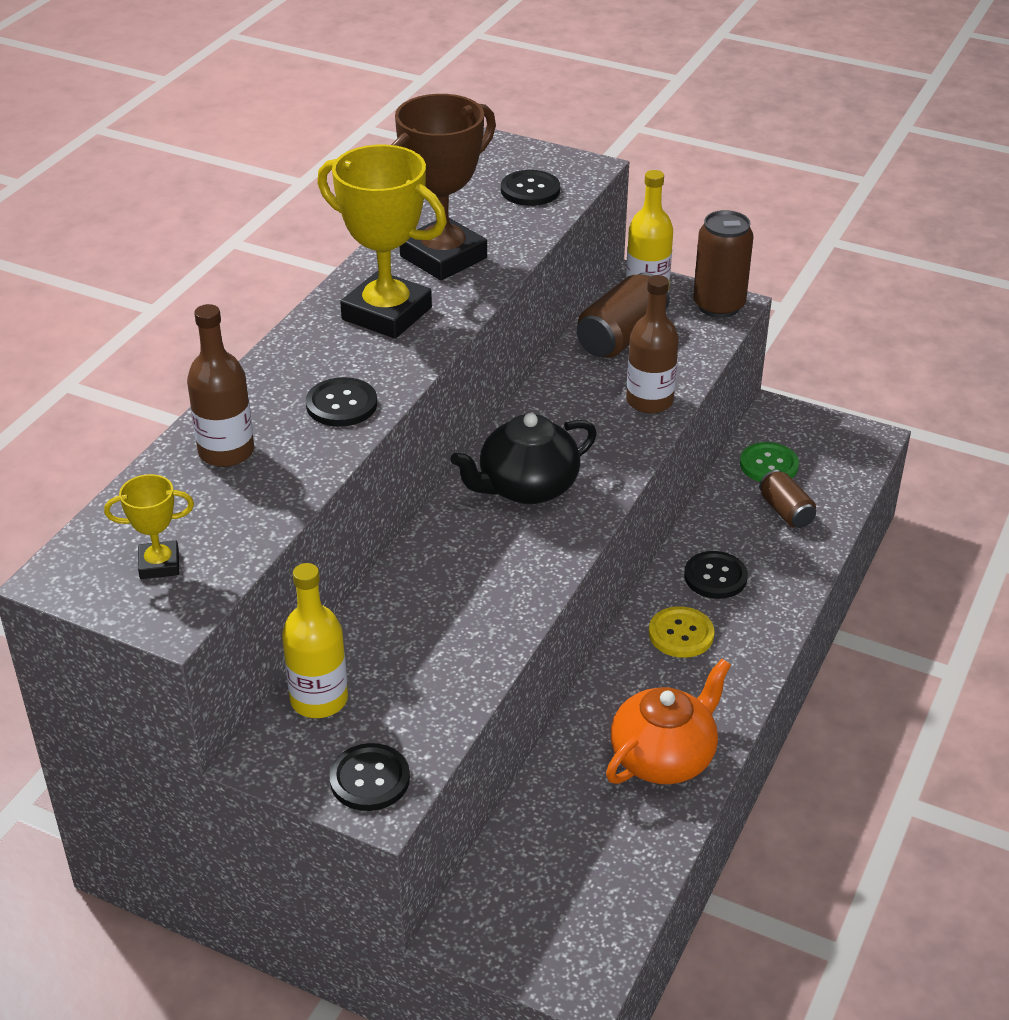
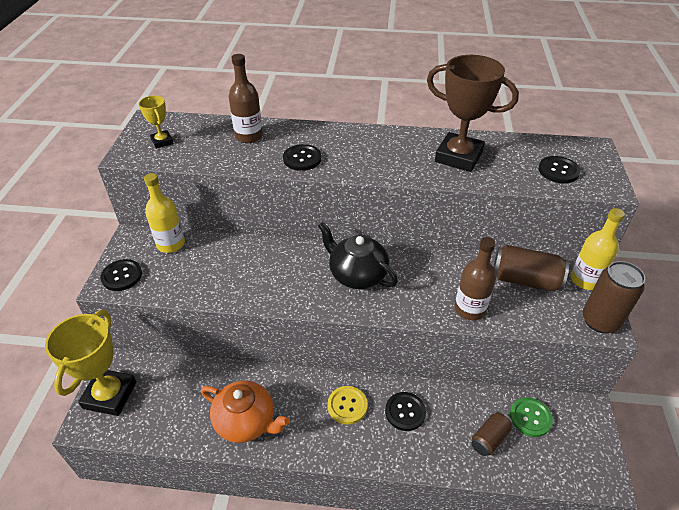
camera: 70 degrees right, 5 degrees up
yellow trophy [317,145,447,339] -> yellow trophy moved to [45,310,137,416]

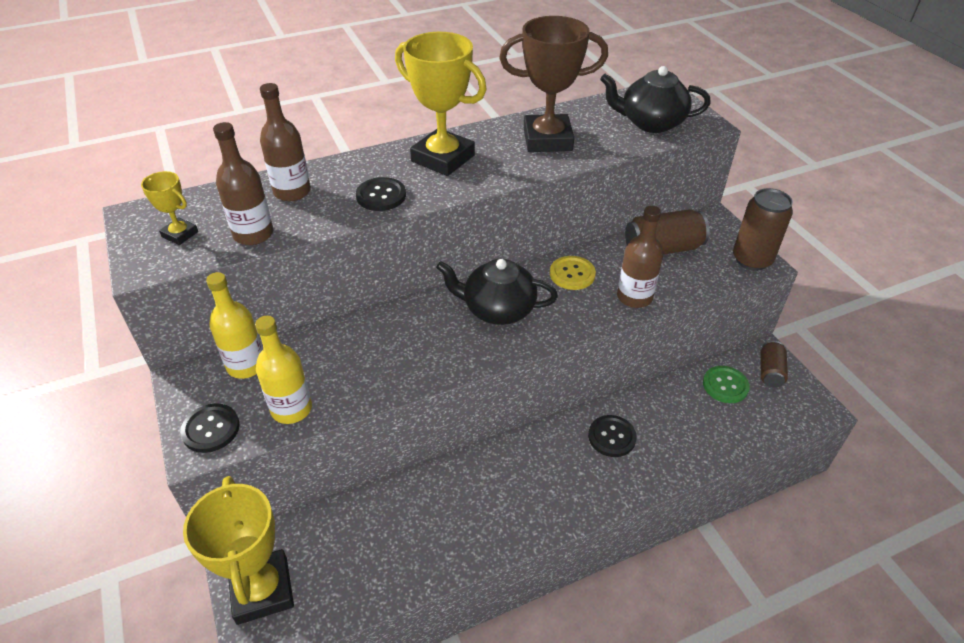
camera: 30 degrees left, 0 degrees up
orange teapot [201,381,290,443] -> none
yellow button [327,386,368,425] -> yellow button moved to [550,256,596,290]
brown can [472,411,513,456] -> brown can moved to [760,341,788,388]
black button [538,156,581,183] -> black teapot [600,66,711,133]
yellow bottle [570,208,625,290] -> yellow bottle moved to [255,316,312,424]
none -> brown bottle [213,122,273,245]
none -> yellow trophy [395,32,486,176]

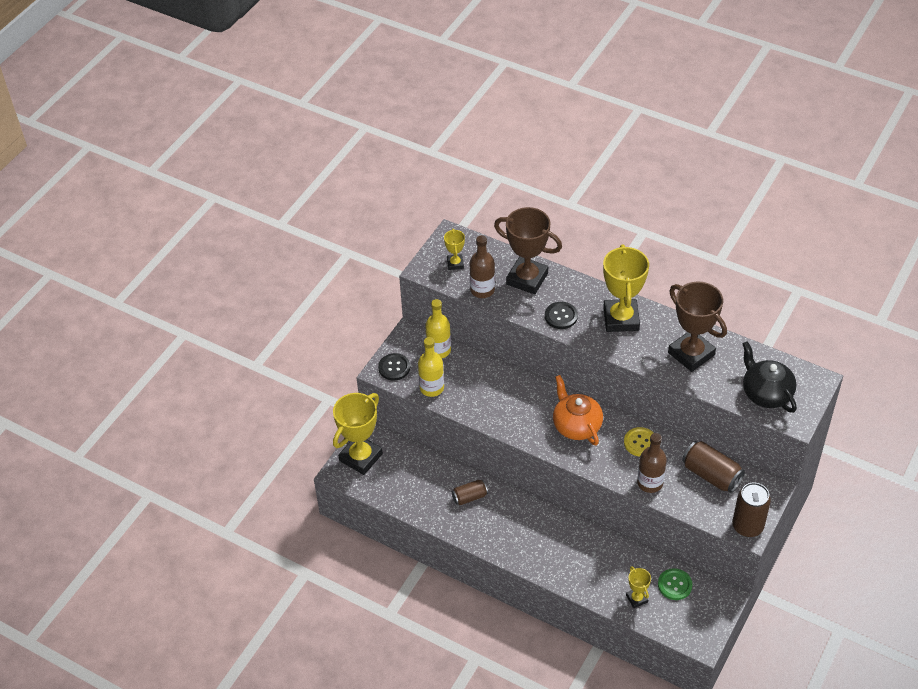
camera: 55 degrees right, 5 degrees up
brown bottle [260,83,311,201] -> brown trophy [494,207,562,294]
black teapot [436,259,558,325] -> orange teapot [553,375,603,445]
black button [588,415,637,457] -> none
brown can [760,341,788,388] -> brown can moved to [452,480,488,505]
none -> yellow trophy [626,566,651,608]

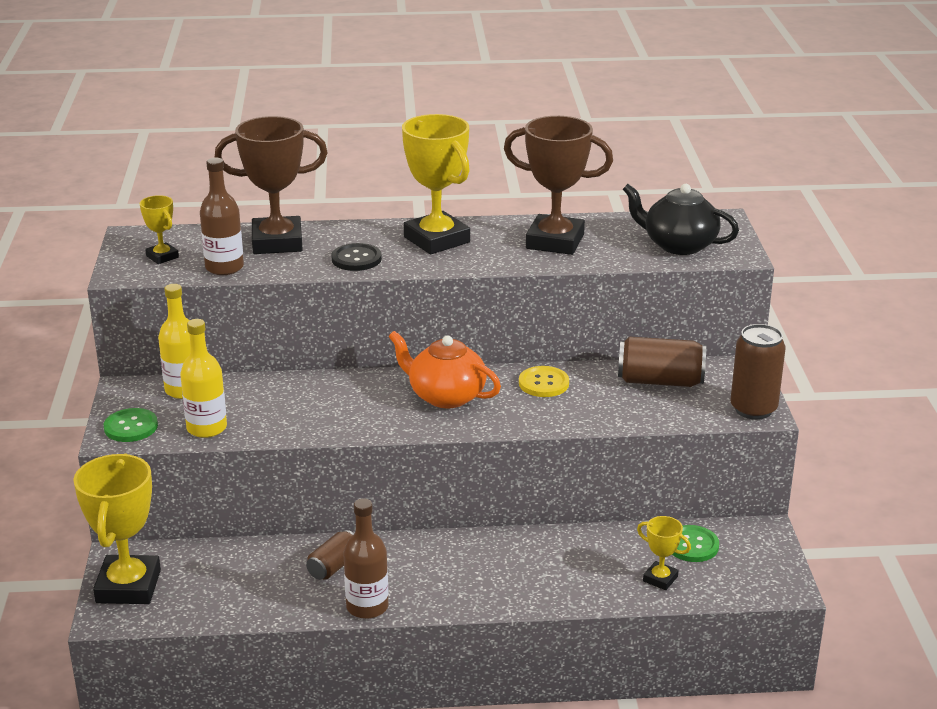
camera: 35 degrees left, 20 degrees down
black button [378,353,410,381] -> green button [104,408,158,442]
brown bottle [637,433,667,493] -> brown bottle moved to [343,498,389,619]

